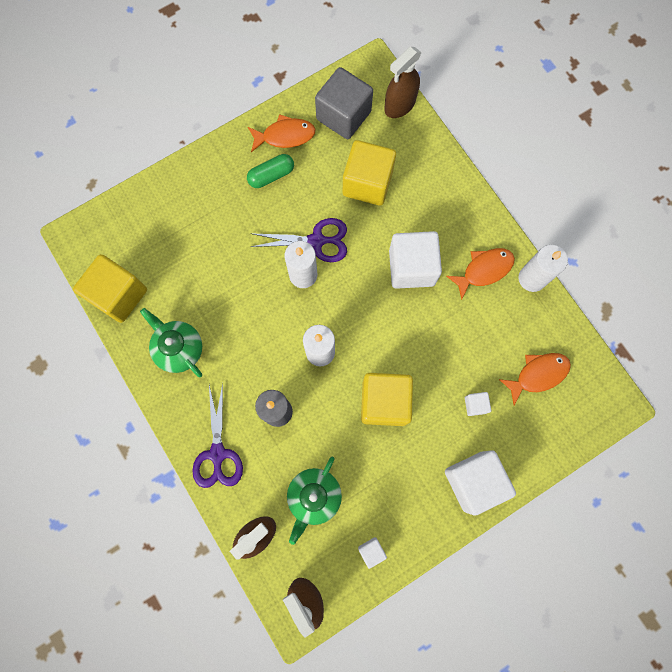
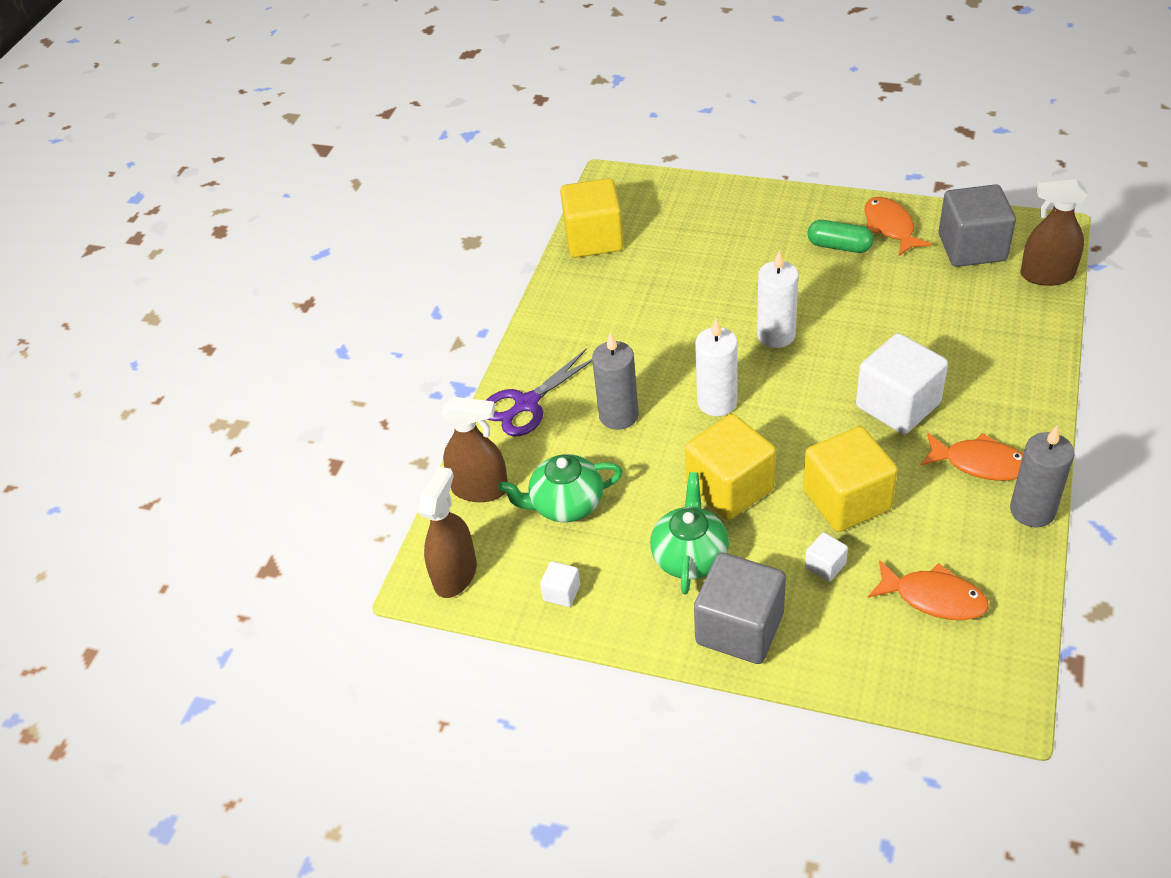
camera: 55 degrees right, 30 degrees down
green teapot [140,308,202,378] -> green teapot moved to [650,472,729,594]
orange fish [248,114,316,152] -> orange fish turned 150 degrees counterclockwise [864,197,932,256]
purple scissors [250,218,347,262] -> none
yellow cube [343,140,396,206] -> yellow cube moved to [803,426,898,532]
white cube [445,450,516,516] -> grey cube [694,553,786,664]
white candle [518,245,568,292] -> grey candle [1010,426,1074,527]

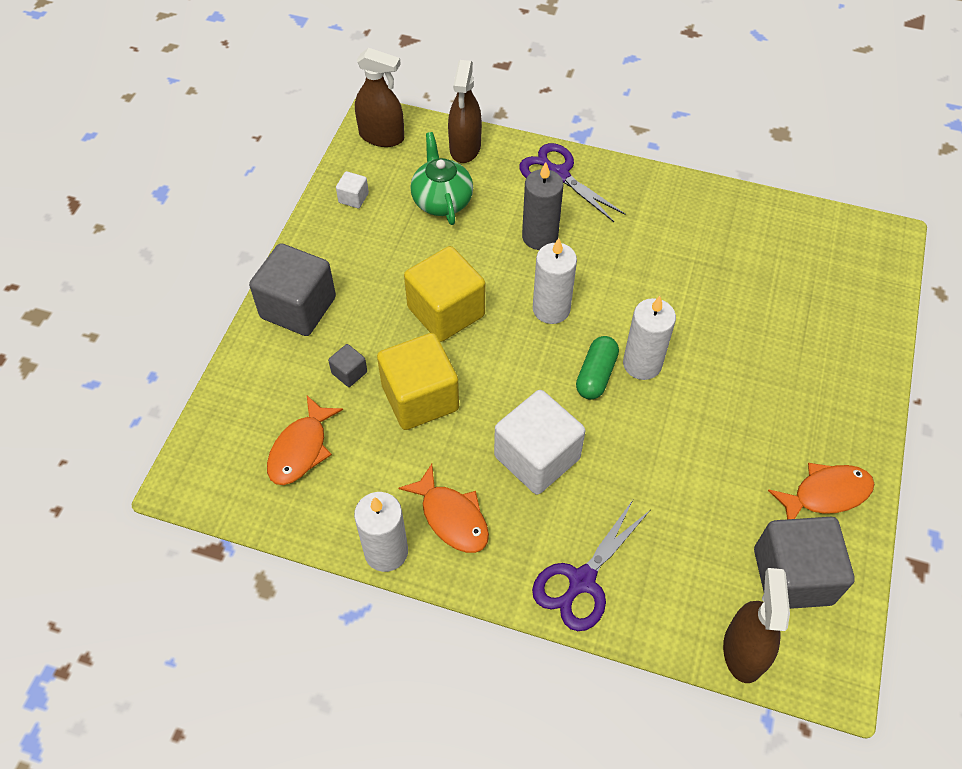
camera: 85 degrees right, 10 degrees up
yellow cube [560,178,624,258] -> none
green teapot [650,472,729,594] -> none
white cube [805,532,848,582] -> grey cube [328,344,367,387]
green capsule [807,220,874,253] -> green capsule moved to [576,336,619,400]
orange fish [920,433,1023,481] -> orange fish turned 60 degrees counterclockwise [399,464,489,553]
grey candle [1010,426,1074,527] -> white candle [354,492,408,572]
none -> purple scissors [532,500,649,631]

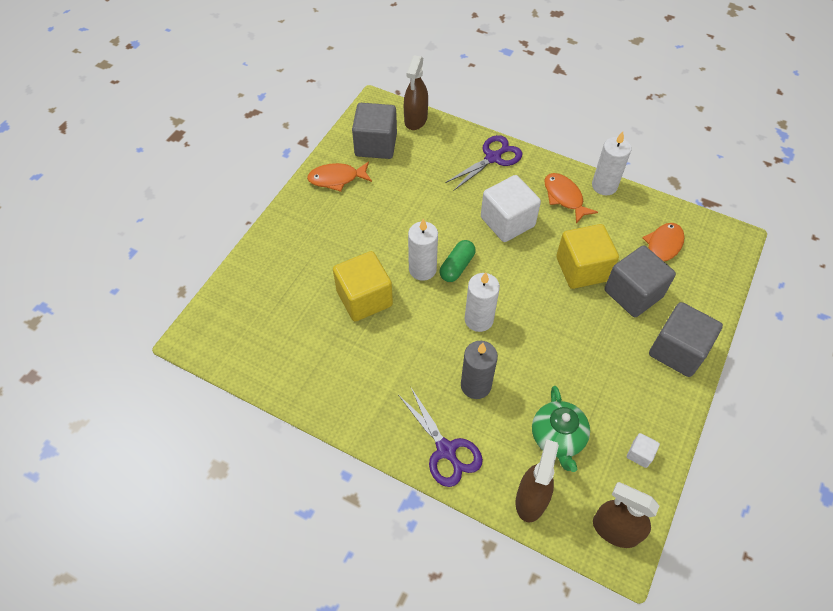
camera: 170 degrees left, 0 degrees up
grey cube [328,344,367,387] -> grey cube [604,246,676,317], size x2.27
yellow cube [404,246,485,342] -> yellow cube moved to [333,251,393,322]

